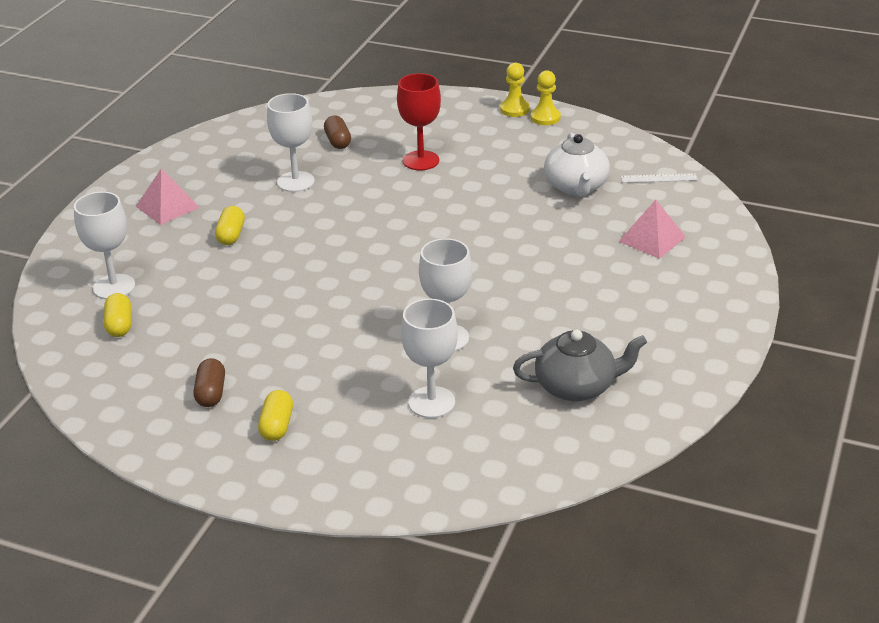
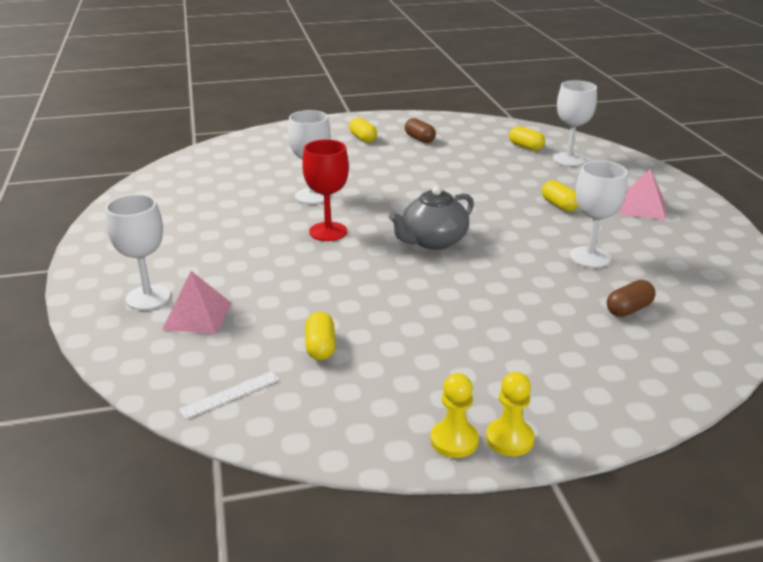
camera: 145 degrees right, 5 degrees down
brown capsule [324,116,351,149] -> brown capsule turned 75 degrees counterclockwise [607,280,656,317]
red goblet [397,73,441,170] -> red goblet moved to [302,139,349,241]
white goblet [401,299,458,418] -> white goblet moved to [106,194,171,310]
grey teapot [513,329,647,401] -> grey teapot moved to [389,186,474,250]
white teapot [544,132,610,196] -> yellow capsule [305,312,336,360]

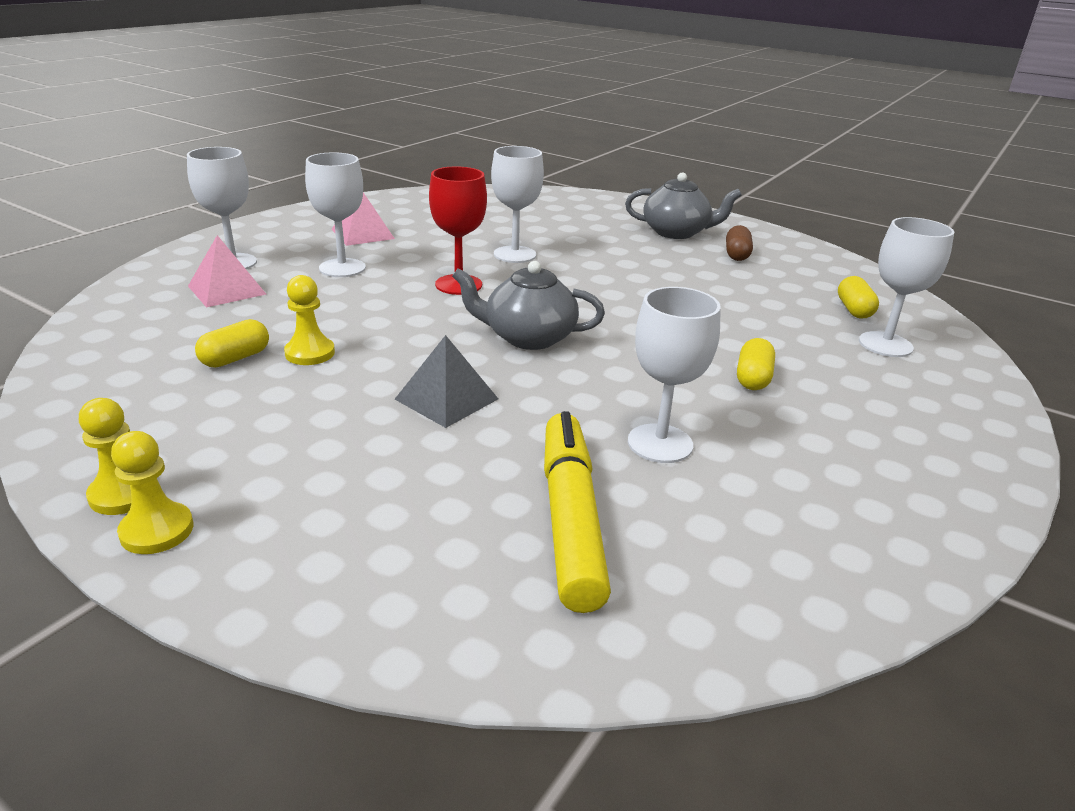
camera: 45 degrees right, 0 degrees up
white ruler [178,371,280,419] -> none
yellow capsule [349,117,377,143] -> grey teapot [625,172,742,239]
brown capsule [607,280,656,317] -> yellow marker [544,411,611,613]
pink pyramid [620,169,666,220] -> pink pyramid moved to [331,192,395,246]
none -> yellow pawn [284,275,335,365]
none -> white goblet [305,152,366,277]
none -> grey pyramid [395,335,498,428]

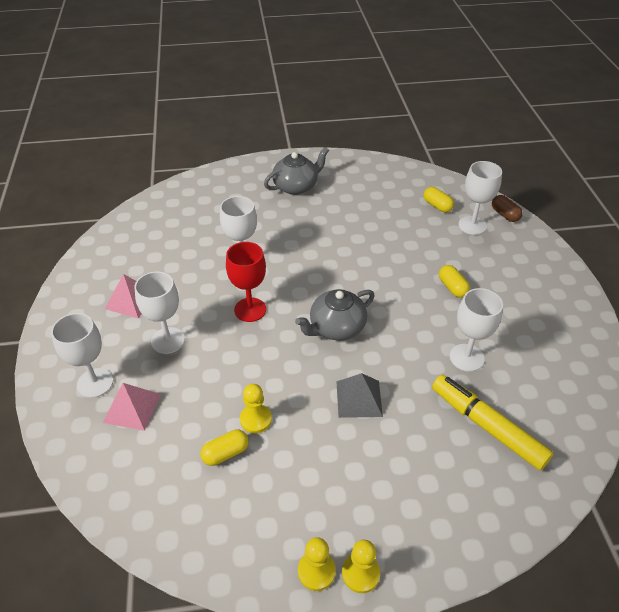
camera: 40 degrees left, 15 degrees up
yellow capsule [195,319,269,368] -> yellow capsule turned 60 degrees clockwise [200,429,249,466]
brown capsule [726,225,753,261] -> brown capsule moved to [492,195,523,222]

